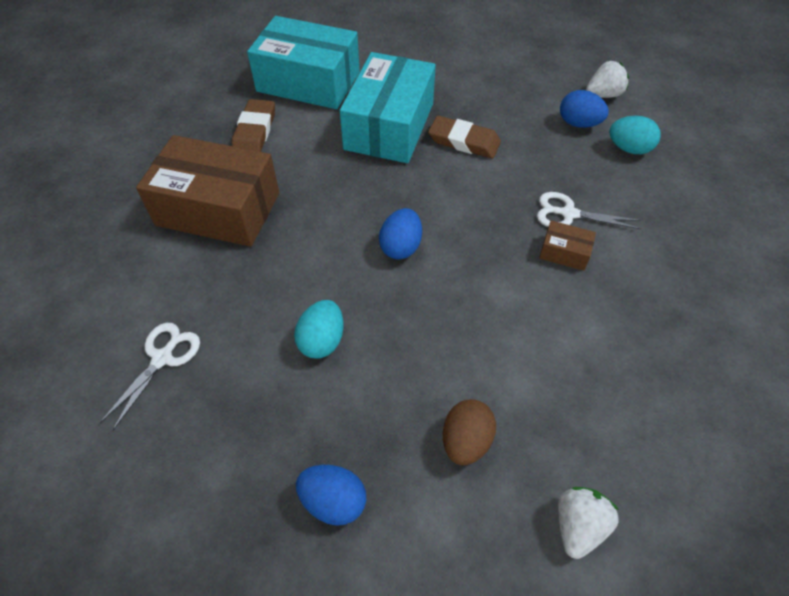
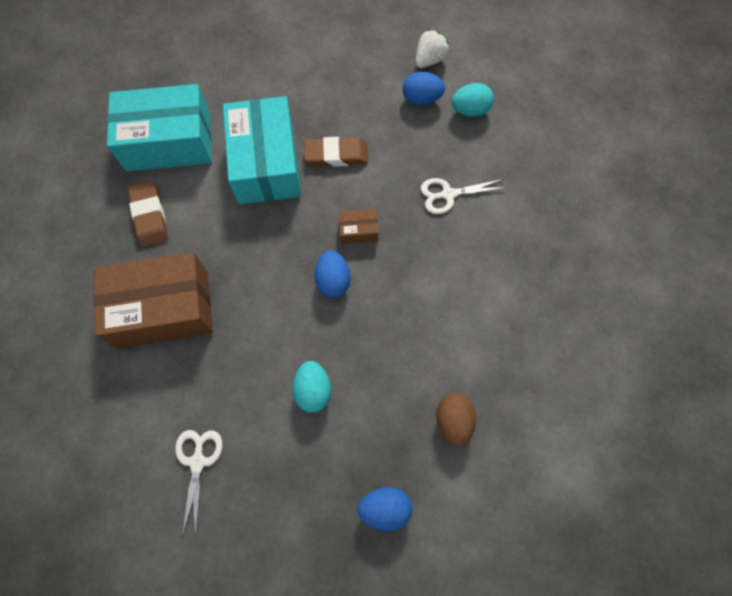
camera: 25 degrees left, 15 degrees up
brown box [539,220,596,271] -> brown box moved to [338,209,379,244]
white strawberry [558,487,619,559] -> none

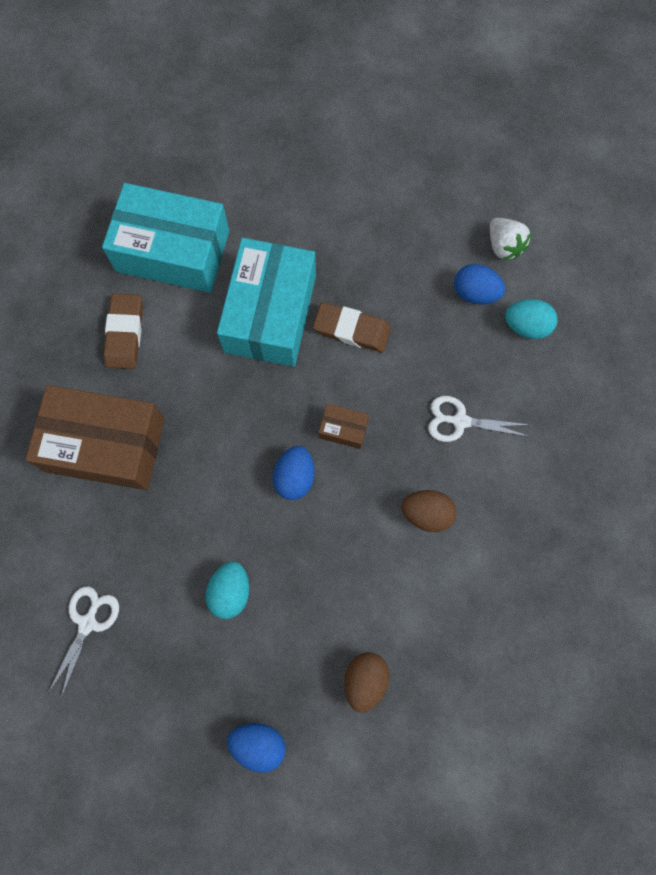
camera: 20 degrees right, 5 degrees up
white strawberry [415,29,449,68] -> white strawberry turned 90 degrees clockwise [490,218,531,260]
none -> brown egg [401,490,457,532]

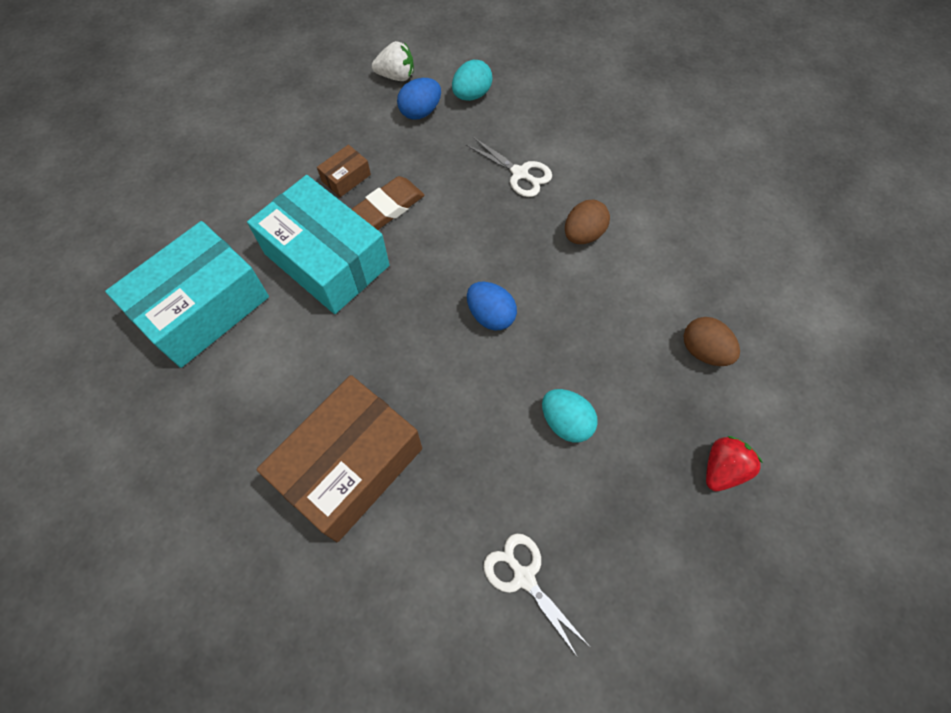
camera: 60 degrees left, 10 degrees down
brown eraser [103,293,143,369] -> none
blue egg [227,723,286,773] -> red strawberry [706,436,763,491]
brown box [319,403,369,449] -> brown box moved to [317,144,371,197]
white scissors [428,396,530,442] -> white scissors turned 90 degrees counterclockwise [466,137,552,197]

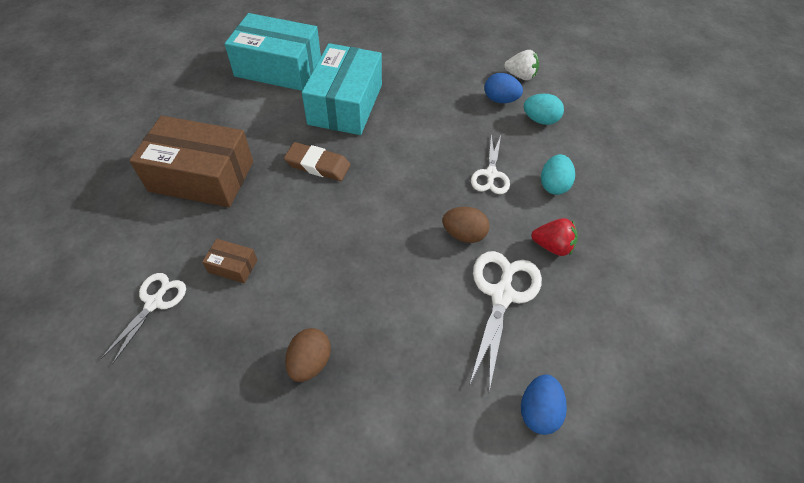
camera: 60 degrees right, 10 degrees down
brown box [317,144,371,197] -> brown box moved to [202,239,257,283]
brown eraser [352,176,425,230] -> brown eraser moved to [284,142,351,181]
white strawberry [372,41,414,81] -> white strawberry turned 45 degrees counterclockwise [504,50,539,80]
blue egg [467,282,517,331] -> blue egg moved to [521,374,567,435]
turquoise egg [542,389,598,443] -> turquoise egg moved to [541,154,575,195]
brown egg [684,317,740,366] -> brown egg moved to [285,328,331,382]
red strawberry [706,436,763,491] -> red strawberry moved to [531,218,578,256]
none -> white scissors [470,251,542,391]

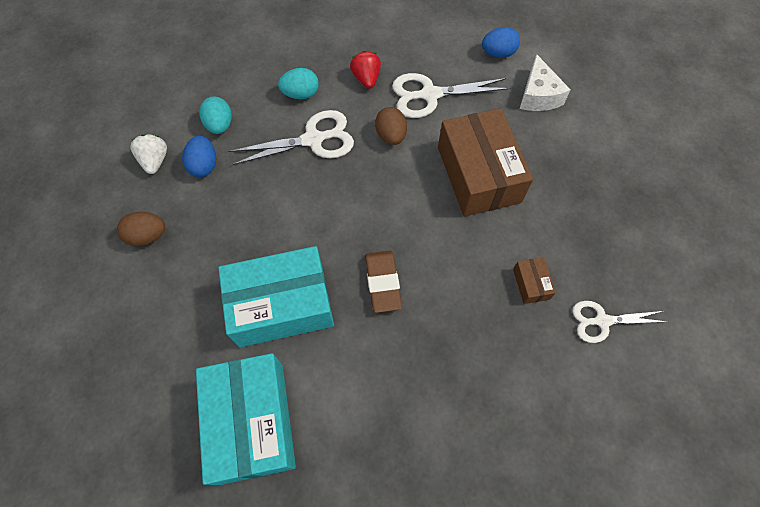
camera: 115 degrees left, 10 degrees up
brown box [129,116,253,207] -> brown box moved to [438,108,533,217]
brown egg [285,328,331,382] -> brown egg moved to [117,212,165,246]
white scissors [471,135,510,194] -> white scissors [228,110,354,165], size x1.54
none -> white cheese [520,54,571,111]

